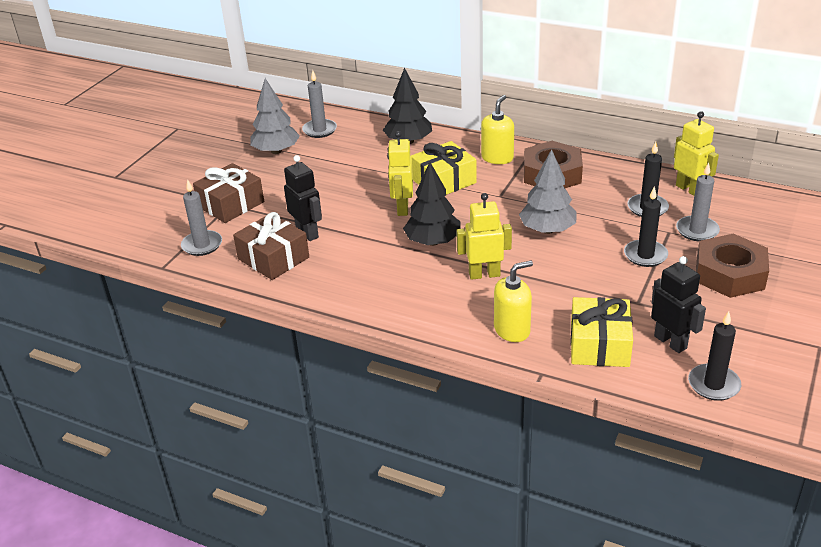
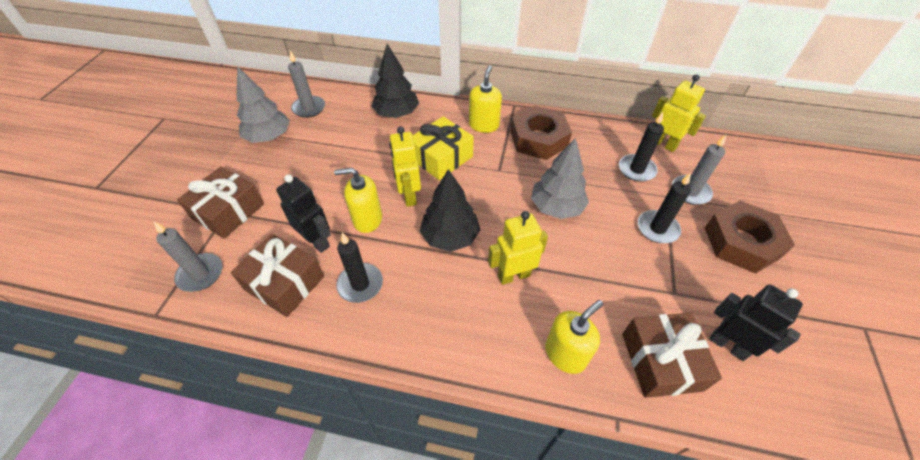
camera: 15 degrees left, 15 degrees up
yellow gift [570,297,633,367] -> brown gift [622,312,722,398]
black candle [688,311,741,401] -> black candle moved to [336,233,383,303]
none -> yellow soap dispenser [334,168,382,233]

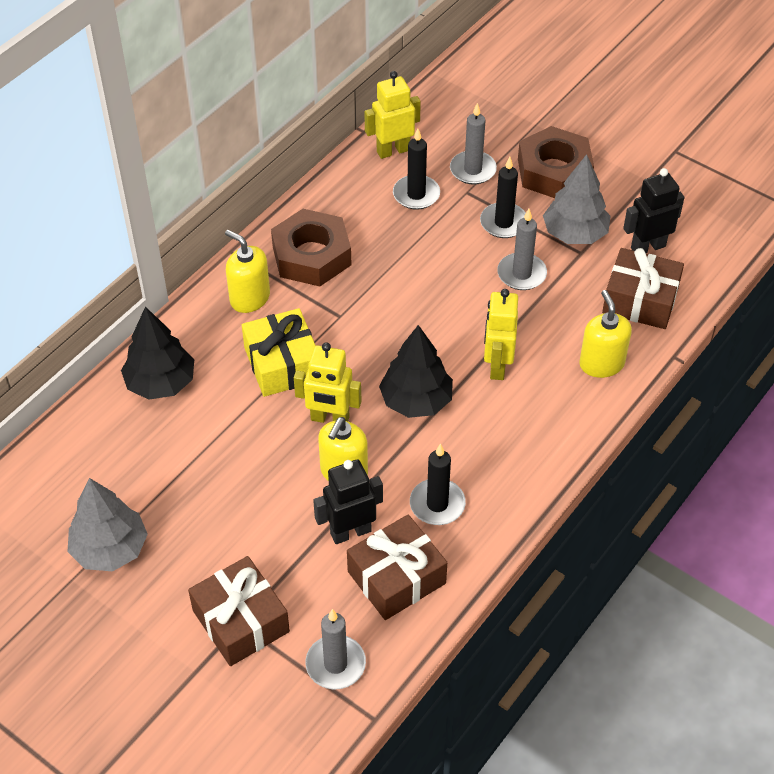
camera: 65 degrees left, 0 degrees up
grey candle [288,51,325,118] -> grey candle moved to [497,209,547,290]
grey tree [531,138,589,219] -> grey tree moved to [543,154,611,244]

